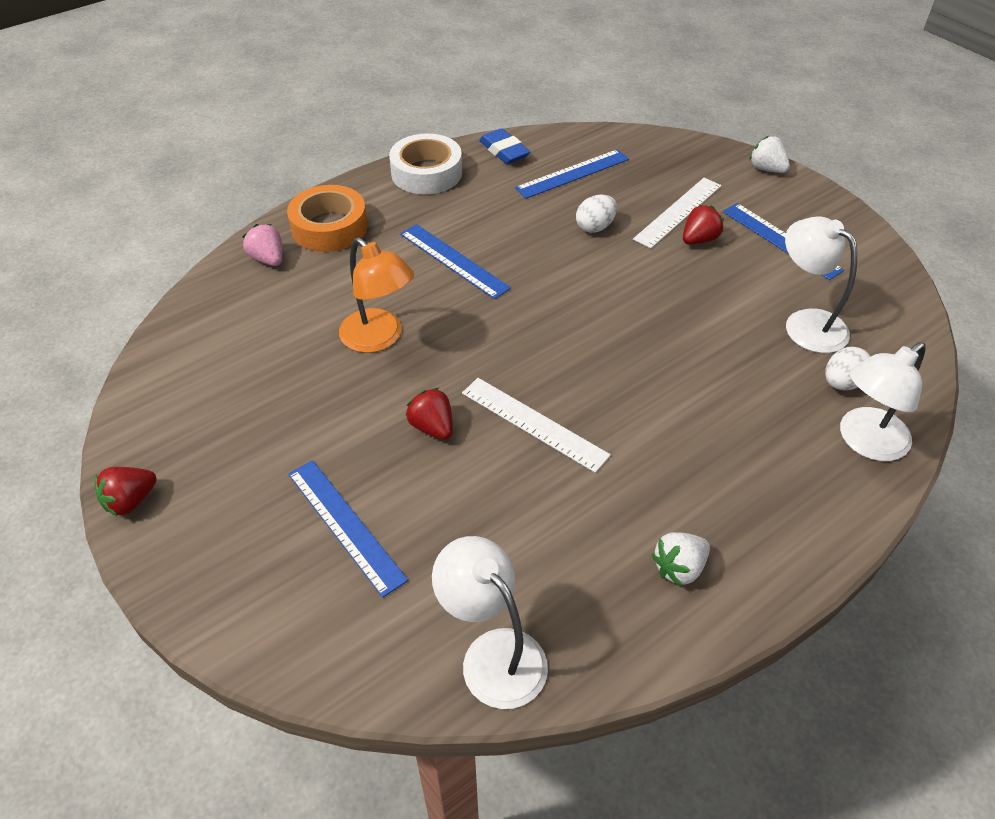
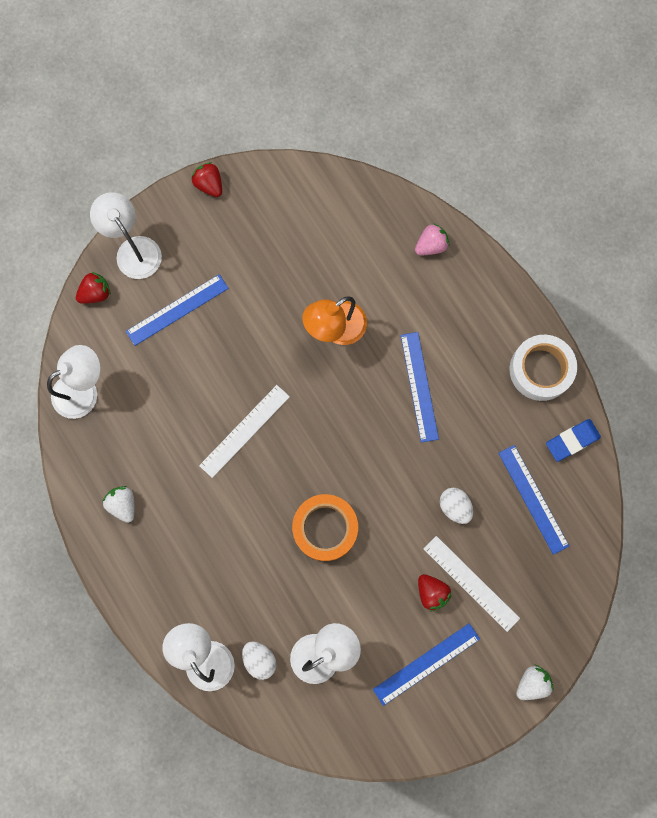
camera: 95 degrees right, 30 degrees up
orange tape [287,185,368,252] -> orange tape moved to [292,494,358,561]
blue ruler [400,224,511,299] -> blue ruler turned 60 degrees counterclockwise [401,332,439,443]
red strawberry [405,388,453,440] -> red strawberry moved to [76,272,111,304]
none -> white lamp [90,192,162,279]

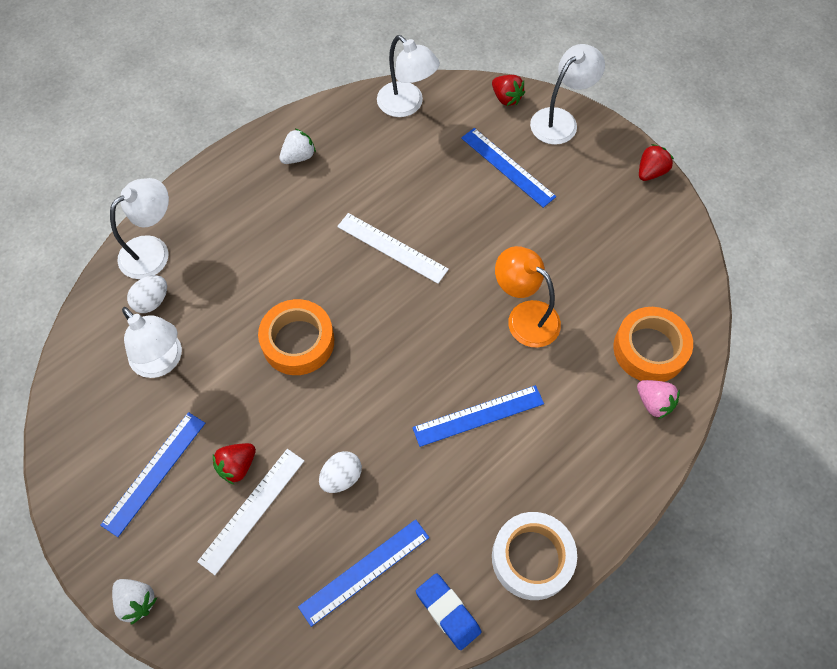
camera: 80 degrees right, 15 degrees down
blue ruler [373,623,480,706] -> blue ruler turned 75 degrees clockwise [100,412,205,537]
none -> orange tape [613,307,693,382]

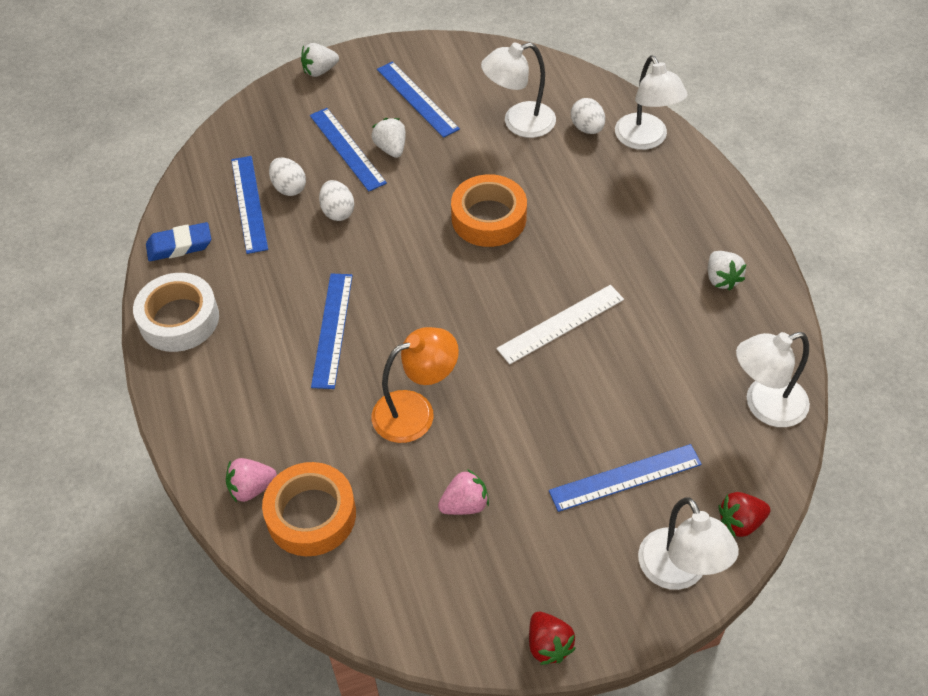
camera: 115 degrees right, 10 degrees down
white ruler [197,449,304,575] -> blue ruler [310,108,387,192]
red strawberry [213,443,256,484] -> white strawberry [372,118,406,158]
none -> white egg [269,157,306,196]
none -> pink strawberry [438,469,489,515]

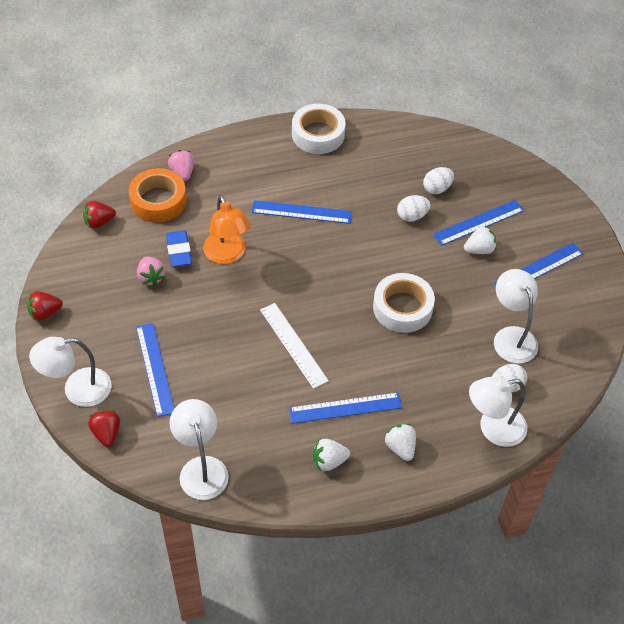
camera: 90 degrees right, 0 degrees up
blue eraser [146,222,211,261] -> blue eraser moved to [166,231,192,267]
blue ruler [231,156,268,254] -> blue ruler moved to [289,392,402,424]
white strawberry [301,43,339,77] -> white strawberry moved to [384,424,416,461]
orange tape [451,174,527,247] -> white tape [373,273,435,333]
none -> red strawberry [83,201,116,228]

